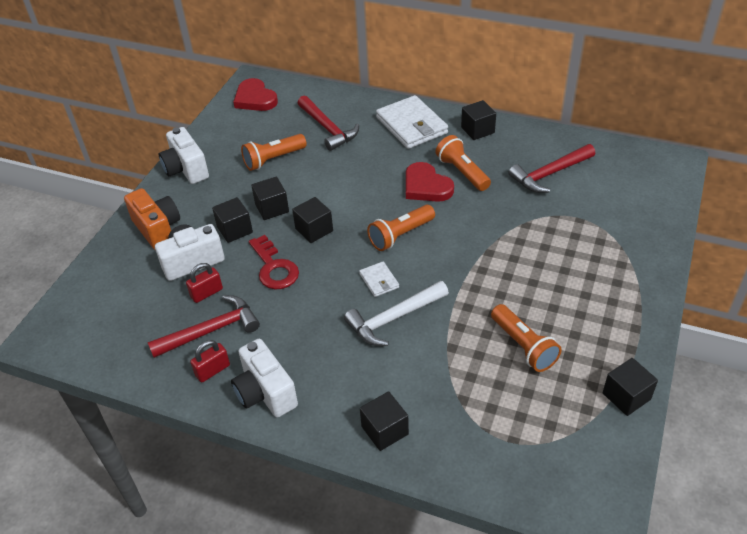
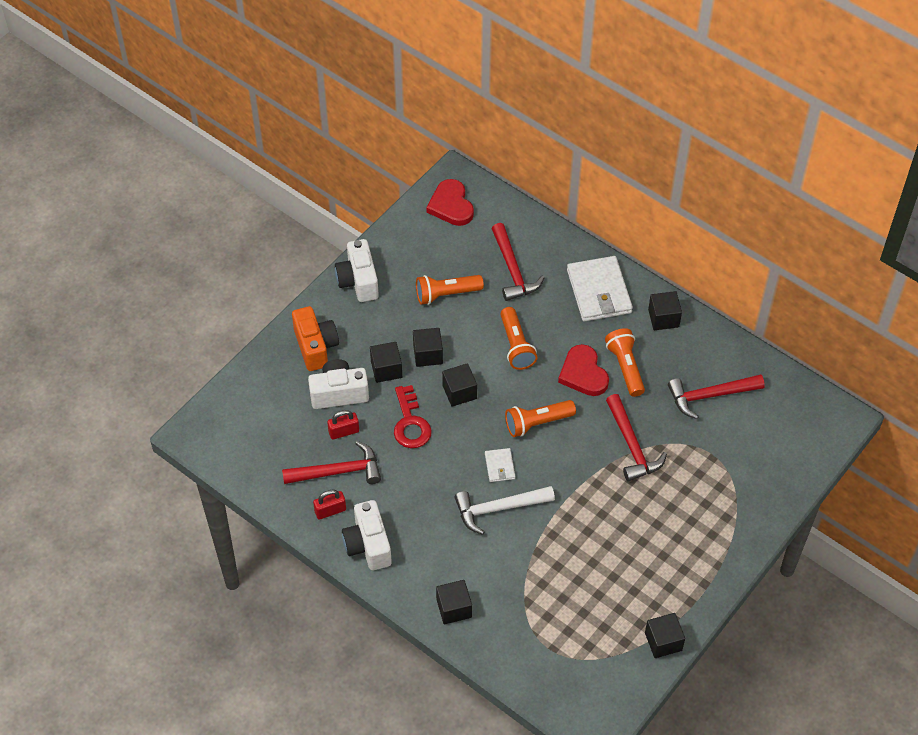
camera: 15 degrees right, 10 degrees up
orange flashlight [491,304,562,372] -> orange flashlight moved to [500,307,537,370]
none -> red hammer [606,394,667,482]

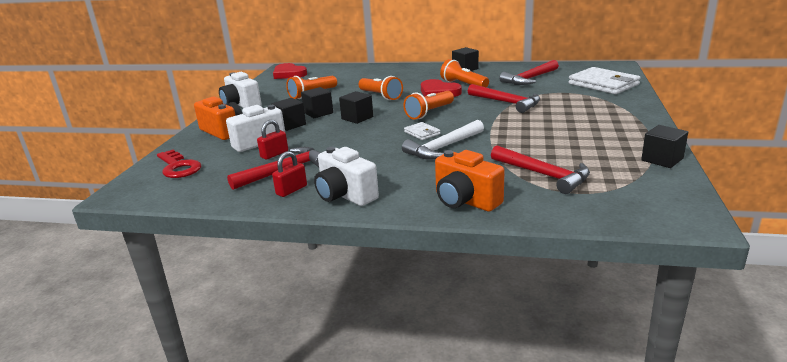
camera: 25 degrees left, 30 degrees down
red key [394,385,432,448] -> red key moved to [157,150,201,178]
black cube [436,580,472,624] -> orange camera [435,150,505,212]
red hammer [492,223,544,301] -> red hammer moved to [491,145,590,194]
white wallet [567,256,633,322] -> white wallet moved to [569,67,641,94]

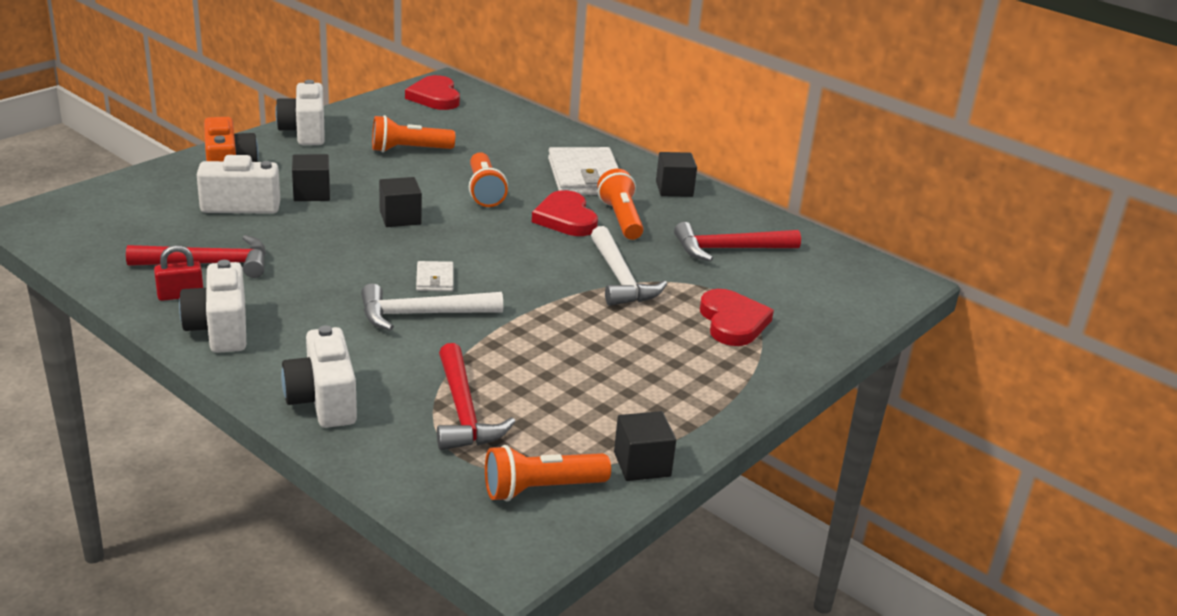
camera: 25 degrees right, 5 degrees up
red key [157,150,201,178] -> none
red padlock [257,120,288,160] -> none
black cube [301,87,333,118] -> none
orange flashlight [403,91,454,119] -> orange flashlight moved to [485,445,611,501]
orange camera [435,150,505,212] -> white camera [281,325,357,428]
red hammer [468,84,540,113] -> white hammer [591,226,667,306]
white wallet [569,67,641,94] -> white wallet moved to [548,147,619,195]
none -> red heart [700,289,774,346]

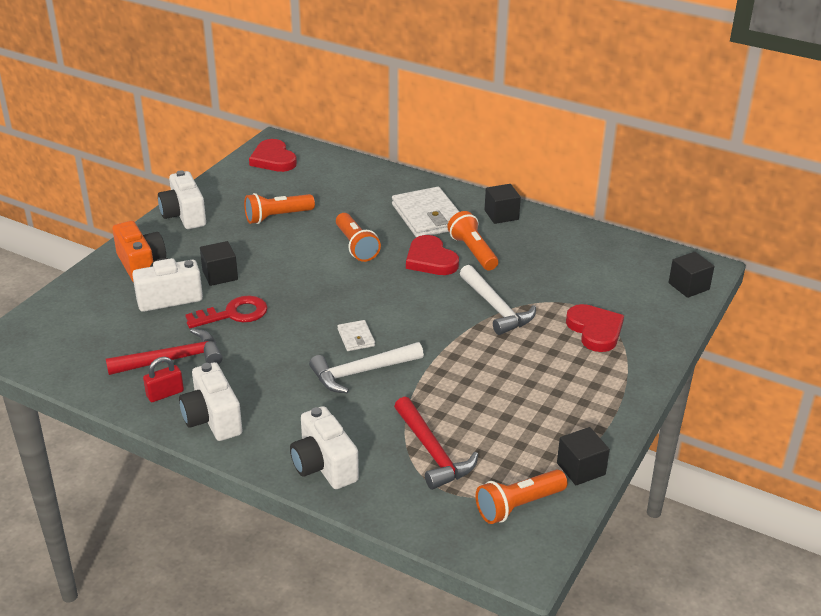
camera: 10 degrees left, 5 degrees up
black cube [379,177,422,227] -> black cube moved to [669,252,715,298]
red hammer [674,222,801,261] -> none
none -> red key [185,296,268,328]

